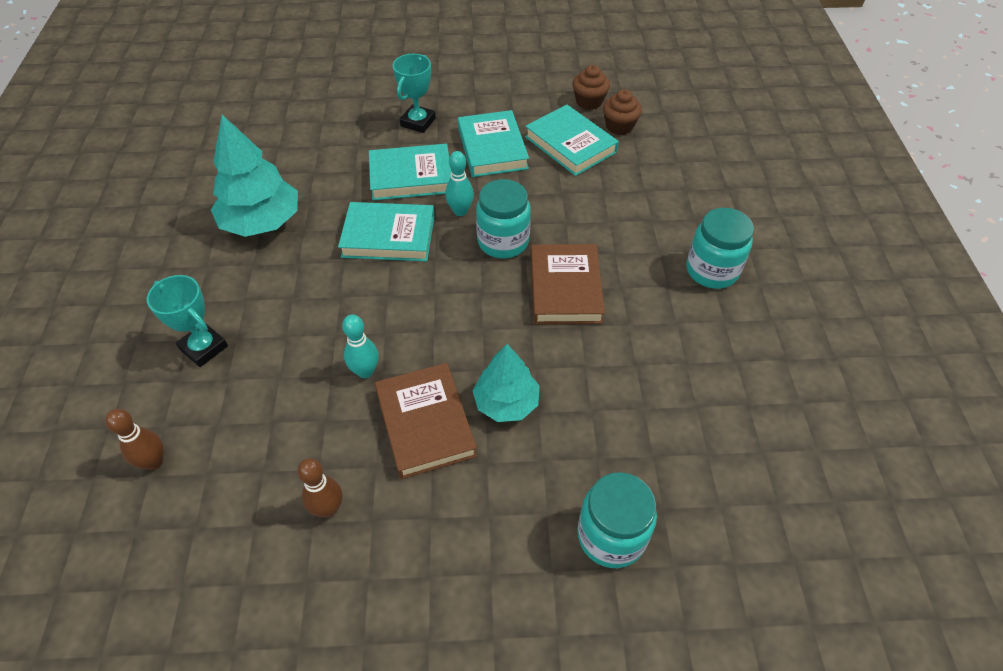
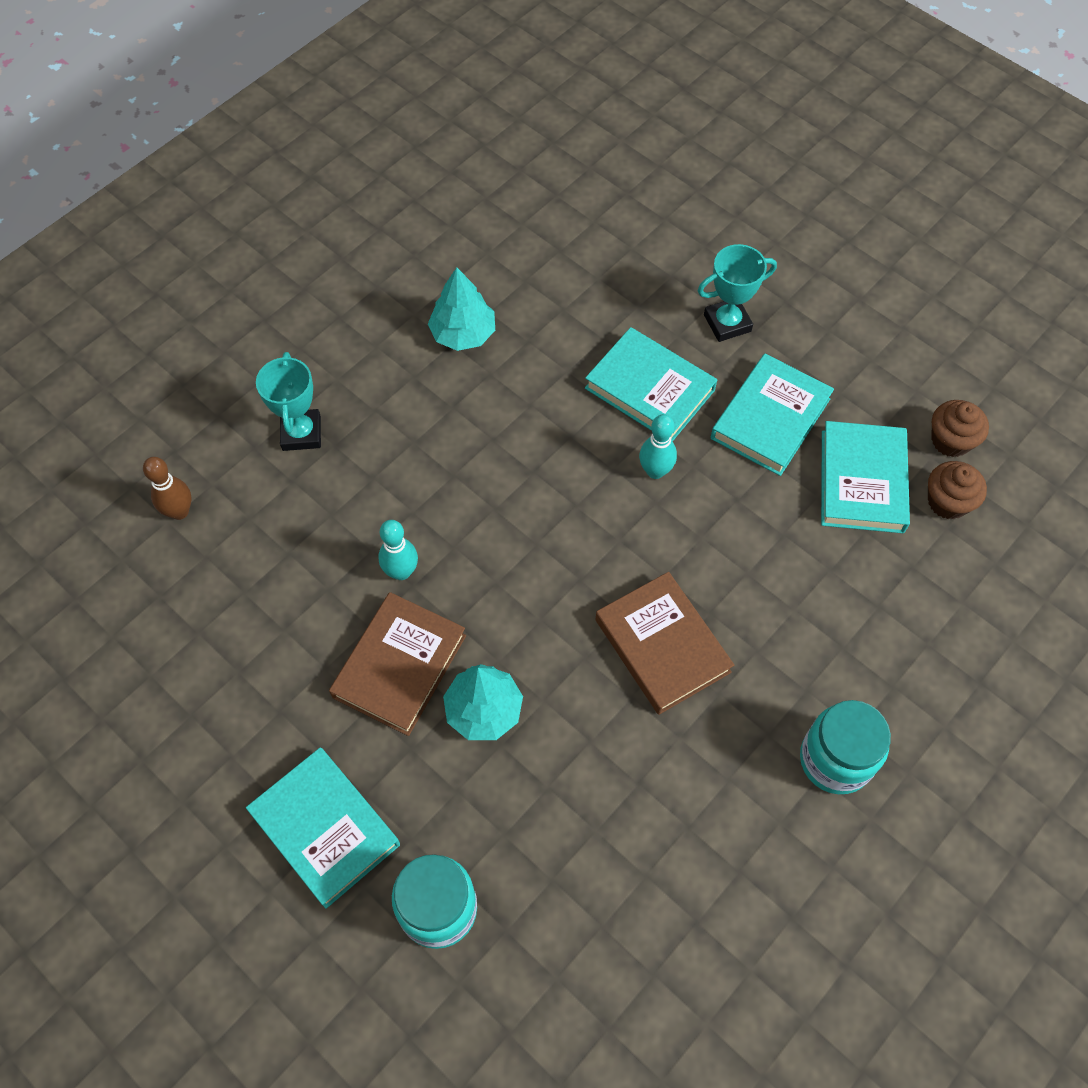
camera: 45 degrees right, 10 degrees up
turquoise tree [211,115,298,237] -> turquoise tree [428,267,495,351], size x0.65
brown bowling pin [297,458,342,518] -> none
turquoise book [338,202,435,261] -> turquoise book moved to [246,748,400,909]
turquoise jar [476,179,531,258] -> none
brown book [531,244,605,324] -> brown book turned 75 degrees counterclockwise [596,572,734,715]

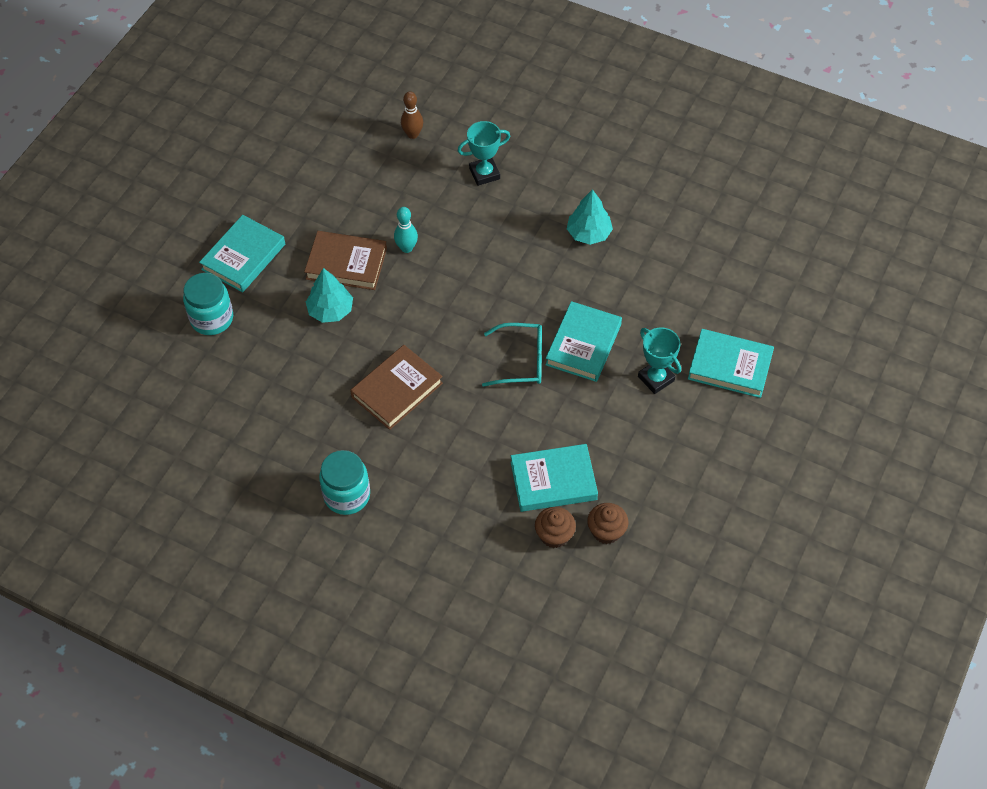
camera: 75 degrees right, 5 degrees down
turquoise bowling pin [639,414,677,479] -> turquoise glasses [482,323,542,387]
turquoise book [711,354,834,476] -> turquoise book moved to [688,329,774,398]

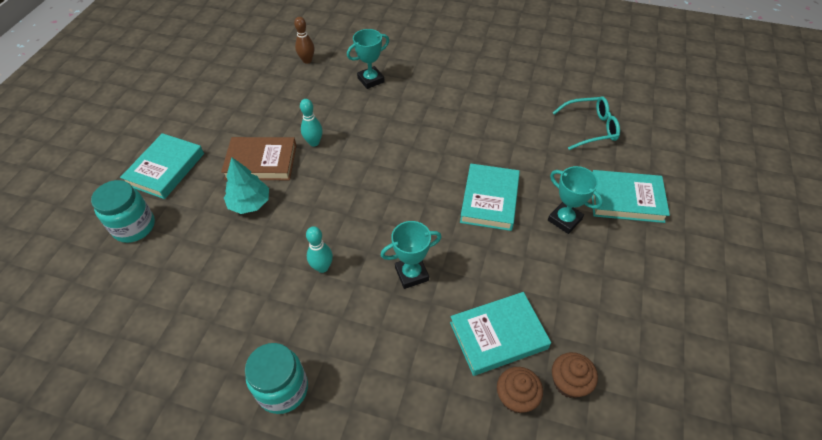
camera: 10 degrees left, 5 degrees down
brown book [350,345,443,430] -> turquoise bowling pin [306,226,333,273]
turquoise glasses [482,323,542,387] -> turquoise glasses moved to [553,96,620,150]
turquoise tree [567,189,613,245] -> none
none -> turquoise trophy [380,221,442,289]

